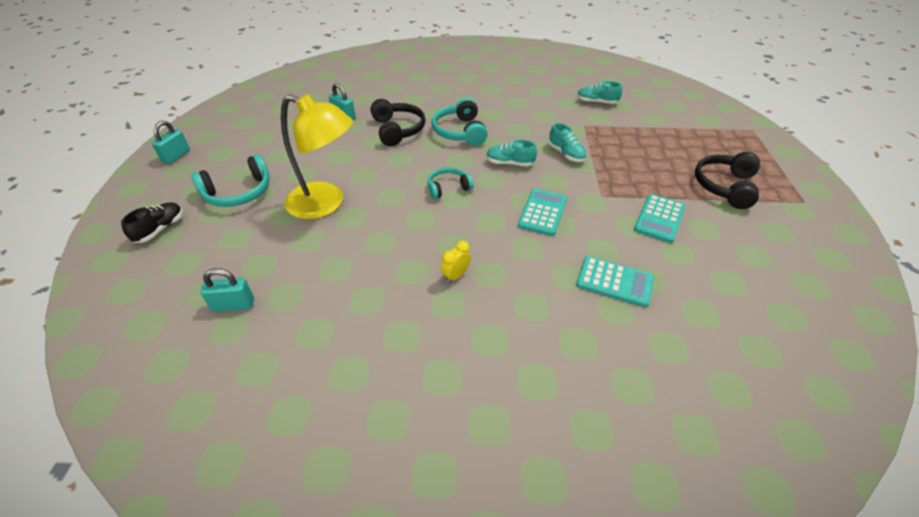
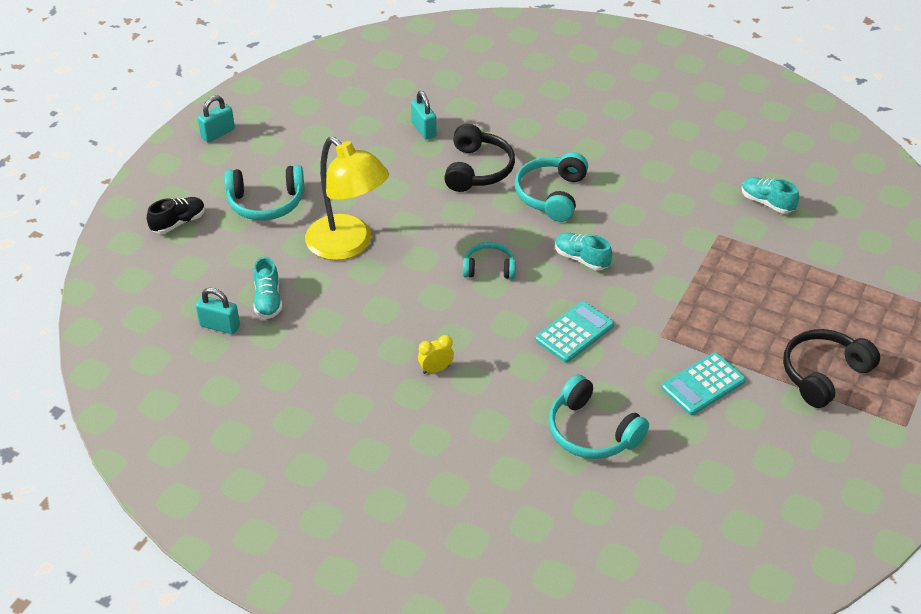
camera: 25 degrees right, 0 degrees up
turquoise shoe [549,123,587,162] -> turquoise shoe moved to [254,257,282,319]
turquoise calculator [576,256,654,307] -> turquoise headphones [548,374,649,459]

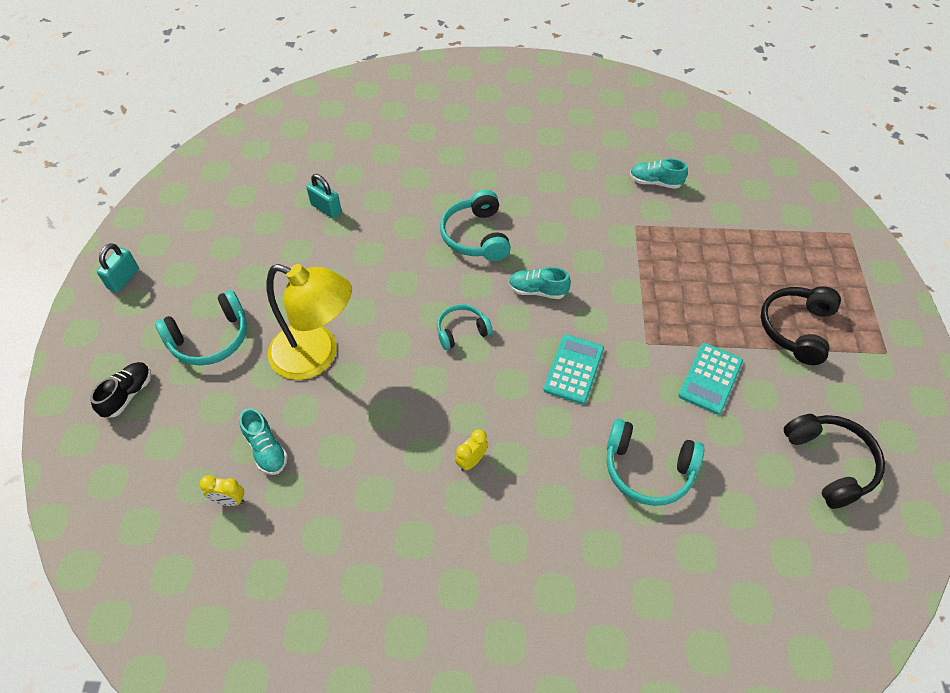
camera: 25 degrees left, 10 degrees up
turquoise padlock [196,288,240,334] -> yellow clock [200,475,244,506]
black headphones [444,124,515,192] -> black headphones moved to [784,414,885,509]

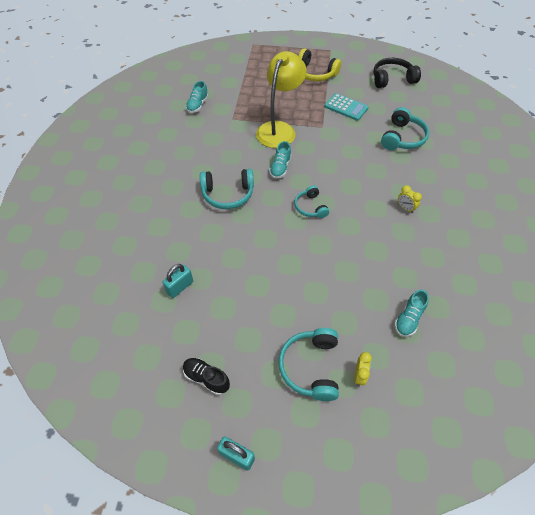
camera: 85 degrees left, 0 degrees up
black shoe [90,362,151,417] -> black shoe moved to [183,358,230,395]
turquoise headphones [155,290,247,366] -> turquoise headphones turned 150 degrees counterclockwise [278,328,339,401]
yellow clock [200,475,244,506] -> yellow clock moved to [354,352,372,386]
turquoise shoe [239,408,288,475] -> turquoise shoe turned 150 degrees clockwise [394,289,429,337]
yellow lamp [266,264,352,380] -> yellow lamp moved to [256,51,307,148]
turquoise calculator [543,334,604,404] -> none
black headphones [761,287,841,365] -> yellow headphones [299,48,341,81]

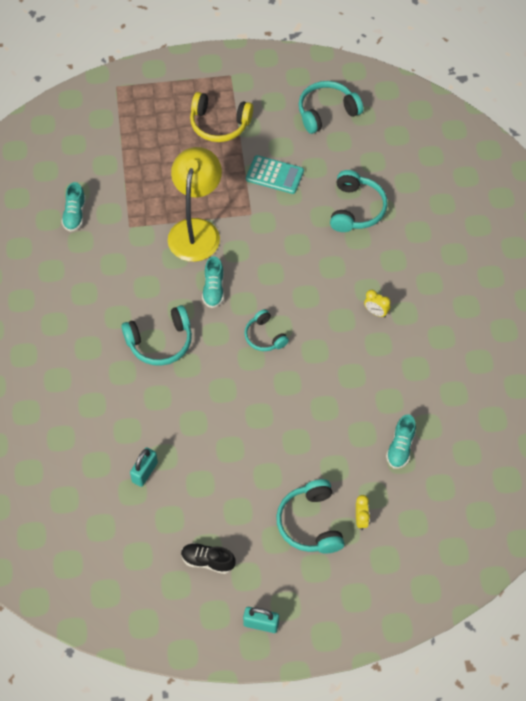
camera: 15 degrees left, 5 degrees up
black headphones [373,58,421,88] -> turquoise headphones [299,81,363,134]

